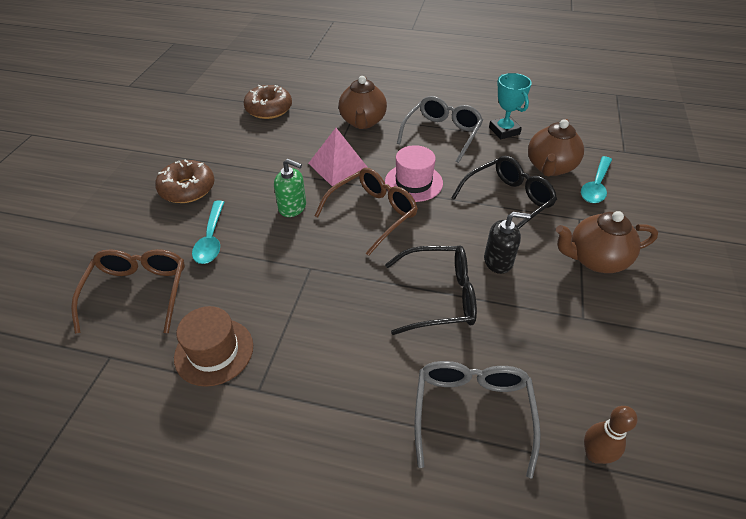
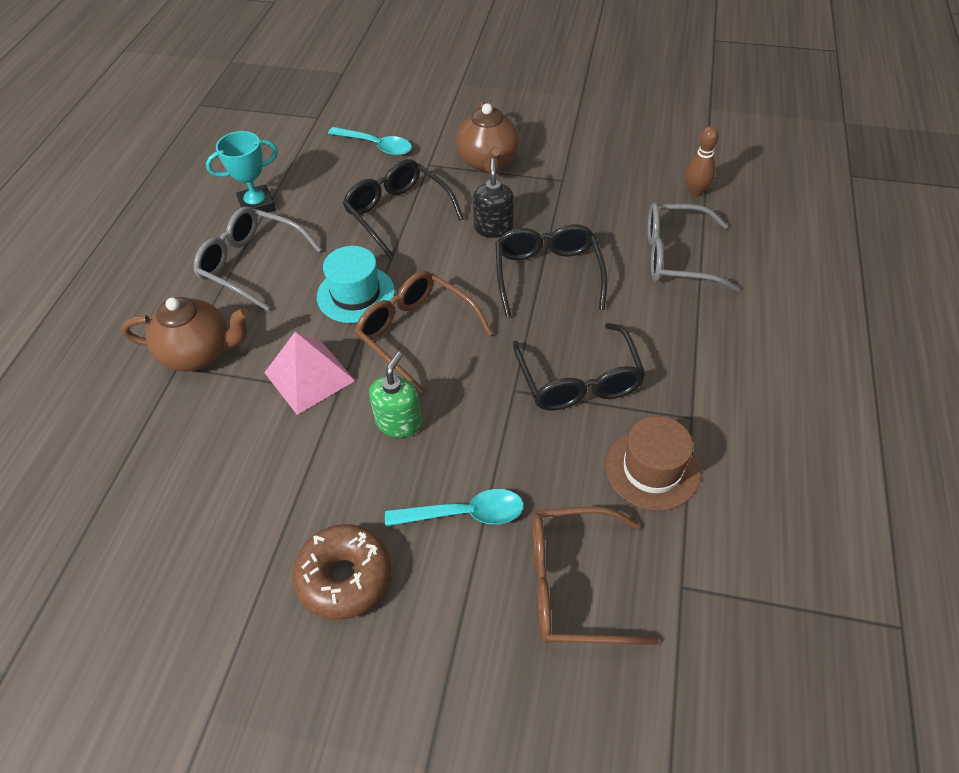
camera: 90 degrees left, 5 degrees up
brown donut [243,85,292,119] -> none
pink hat [385,145,443,202] -> turquoise hat [317,246,395,323]
brown teapot [528,119,584,177] -> none
none -> black glasses [513,323,646,411]

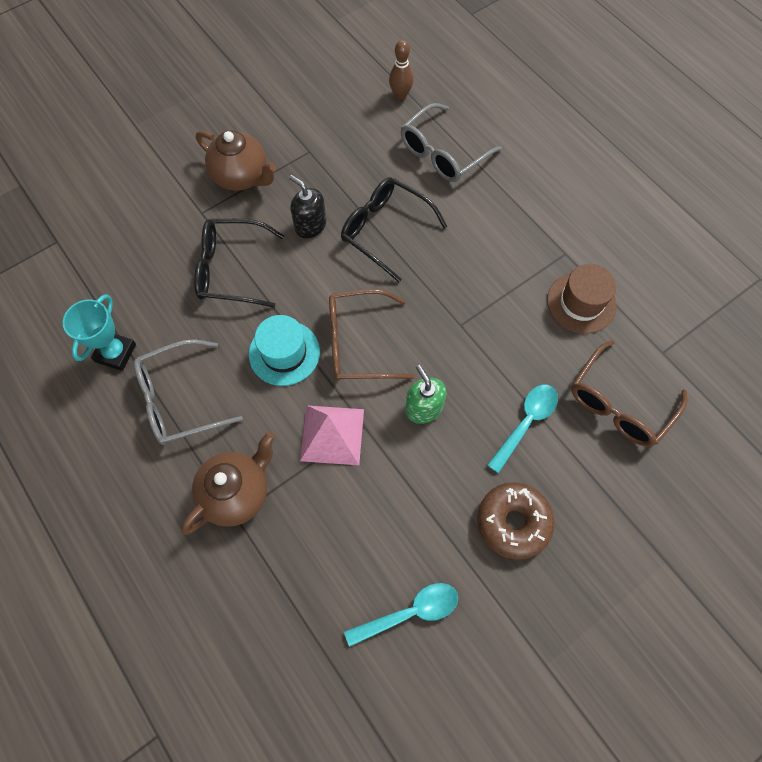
camera: 50 degrees left, 15 degrees up
turquoise spoon [328,127,412,156] -> turquoise spoon moved to [344,583,458,647]
black glasses [513,323,646,411] -> none

